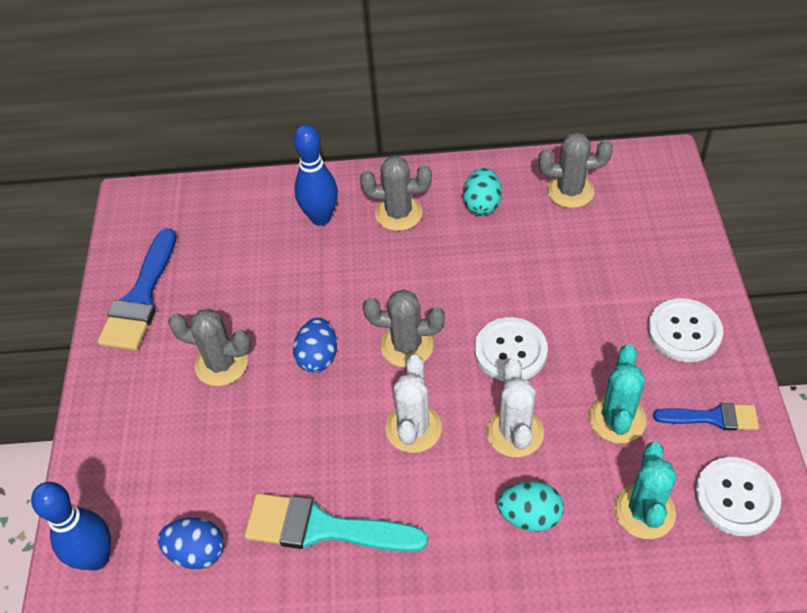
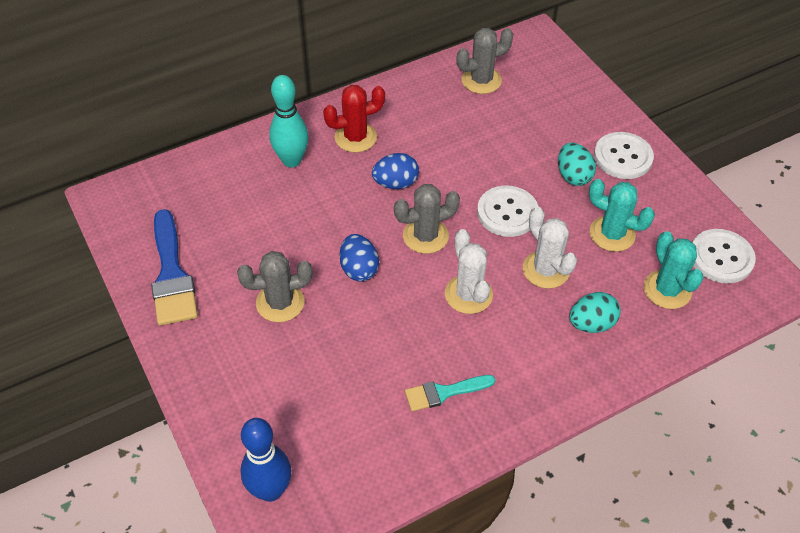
camera: 30 degrees left, 0 degrees up
blue egg [158,518,224,569] -> blue egg moved to [372,153,419,189]
turquoise brush [244,493,428,552] -> turquoise brush [405,375,495,411], size x0.59
blue bowling pin [294,125,338,226] -> turquoise bowling pin [269,75,309,167]
grey cactus [360,156,432,231] -> red cactus [323,85,385,153]
turquoise egg [463,168,502,216] -> turquoise egg moved to [558,142,596,186]
turquoise cactus [589,344,647,443] -> turquoise cactus turned 45 degrees counterclockwise [589,179,655,252]
blue brush [653,403,759,431] -> none

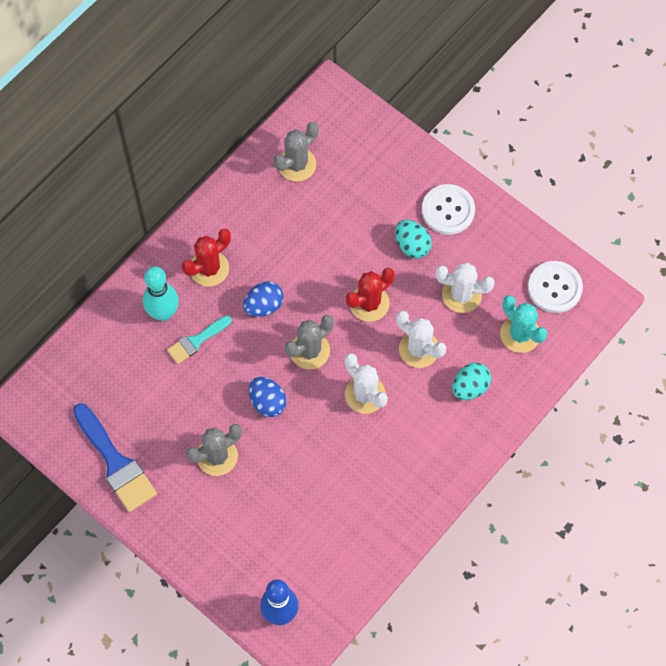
camera: 20 degrees left, 15 degrees up
turquoise brush [405,375,495,411] -> turquoise brush moved to [167,316,232,364]
white button [477,185,539,237] -> red cactus [346,268,395,322]
turquoise cactus [589,179,655,252] -> white cactus [435,262,495,313]

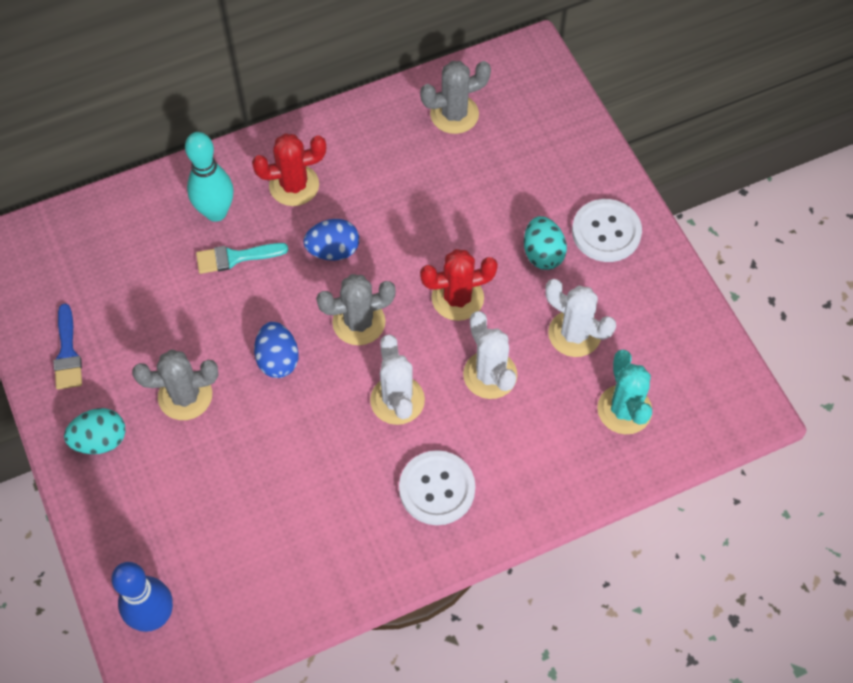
camera: 25 degrees right, 5 degrees down
blue brush [73,403,157,512] -> blue brush [53,304,82,390], size x0.59
turquoise egg [452,363,491,400] -> turquoise egg moved to [64,408,126,454]
white button [528,261,583,313] -> white button moved to [399,450,475,525]

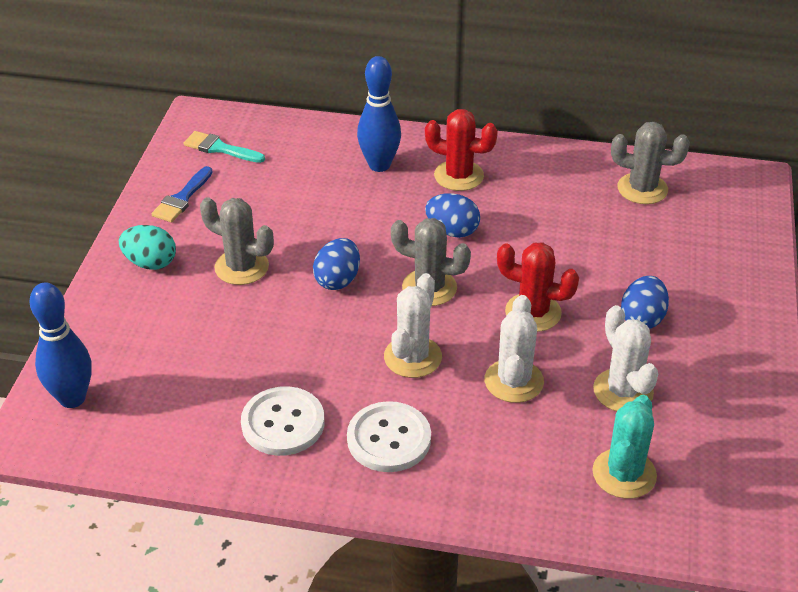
camera: 35 degrees right, 20 degrees down
turquoise bowling pin [185,132,234,222] -> blue bowling pin [357,56,401,172]
turquoise brush [196,243,288,274] -> turquoise brush moved to [184,131,265,163]
turquoise egg [524,216,567,270] -> blue egg [621,276,669,329]
white button [572,199,642,262] -> white button moved to [241,386,324,456]

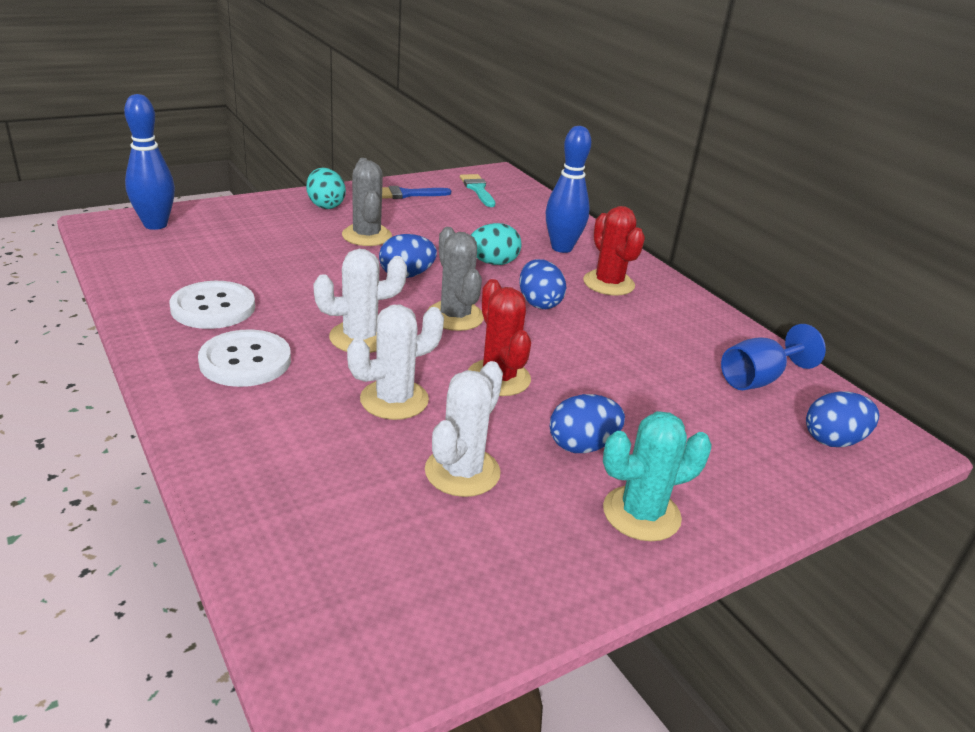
camera: 45 degrees right, 10 degrees down
turquoise cactus [592,395,657,499] -> turquoise cactus moved to [603,411,712,541]
grey cactus [611,122,690,204] -> blue goblet [721,324,826,390]
none -> turquoise egg [471,223,522,265]
none -> blue egg [806,391,879,447]

